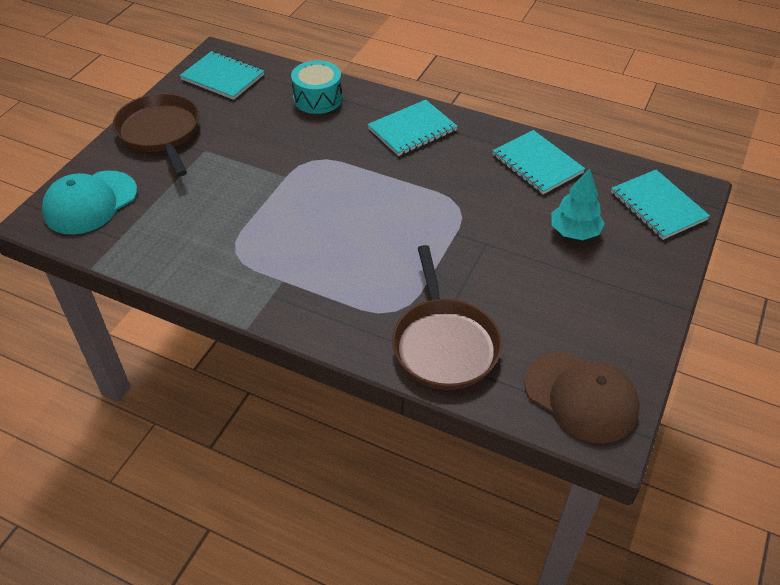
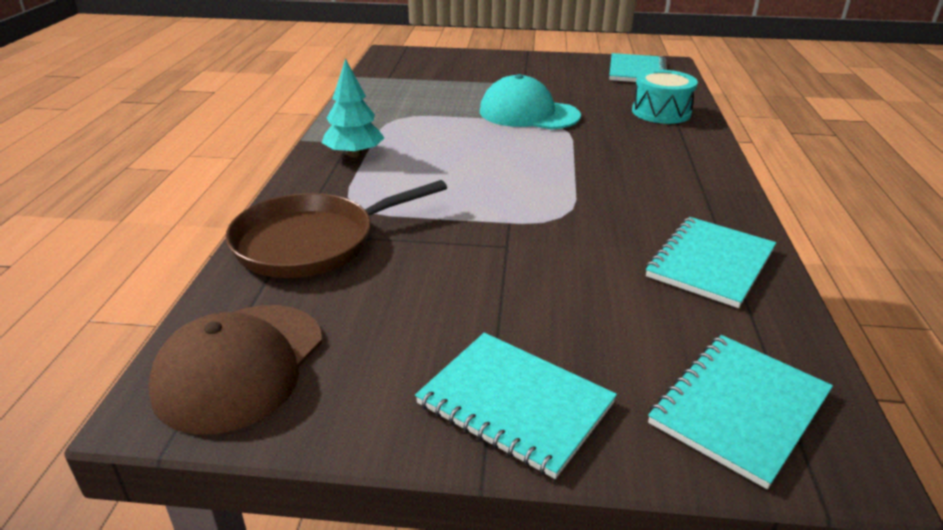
camera: 70 degrees right, 15 degrees down
turquoise cap [42,171,137,235] -> turquoise cap moved to [480,74,581,130]
brown pan [113,93,199,176] -> none
turquoise notebook [367,100,458,156] -> turquoise notebook moved to [415,333,617,479]
turquoise tree [551,168,605,240] -> turquoise tree moved to [322,58,384,157]

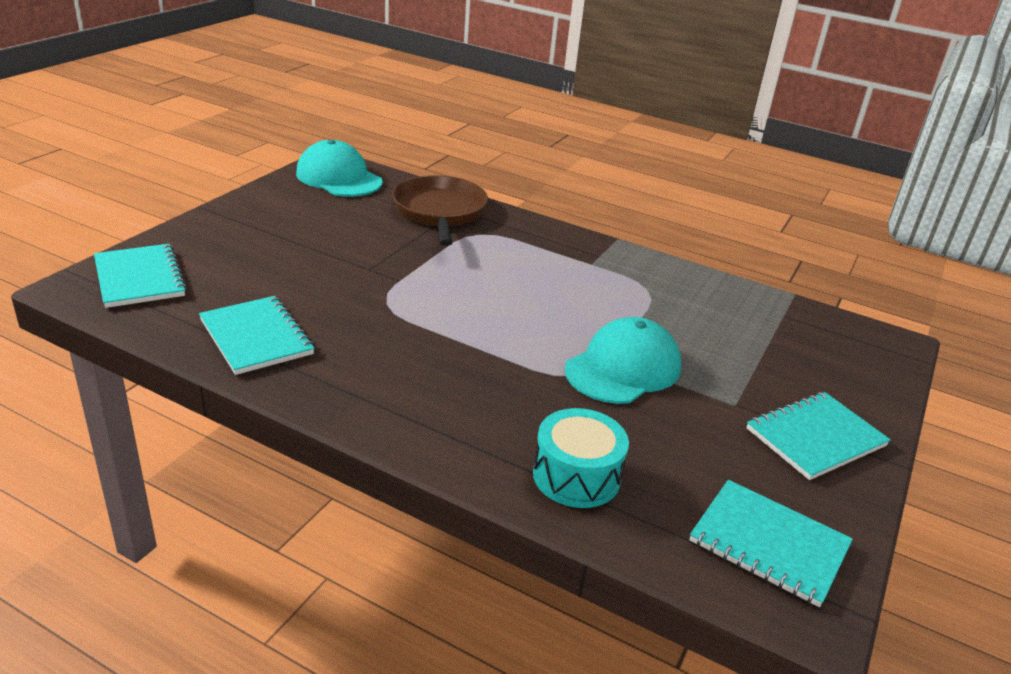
camera: 110 degrees right, 0 degrees up
brown cap [148,305,322,434] -> turquoise cap [296,140,383,197]
turquoise tree [322,58,384,157] -> none
turquoise notebook [415,333,617,479] -> turquoise notebook moved to [747,392,891,480]

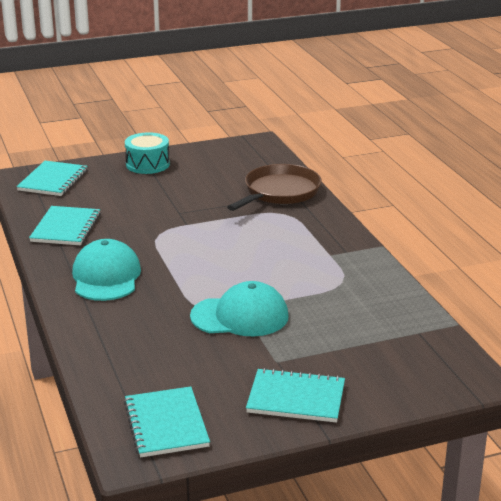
camera: 45 degrees right, 5 degrees down
turquoise cap [296,140,383,197] -> turquoise cap moved to [72,239,141,301]
turquoise drum [533,408,629,508] -> turquoise drum moved to [125,132,170,174]

